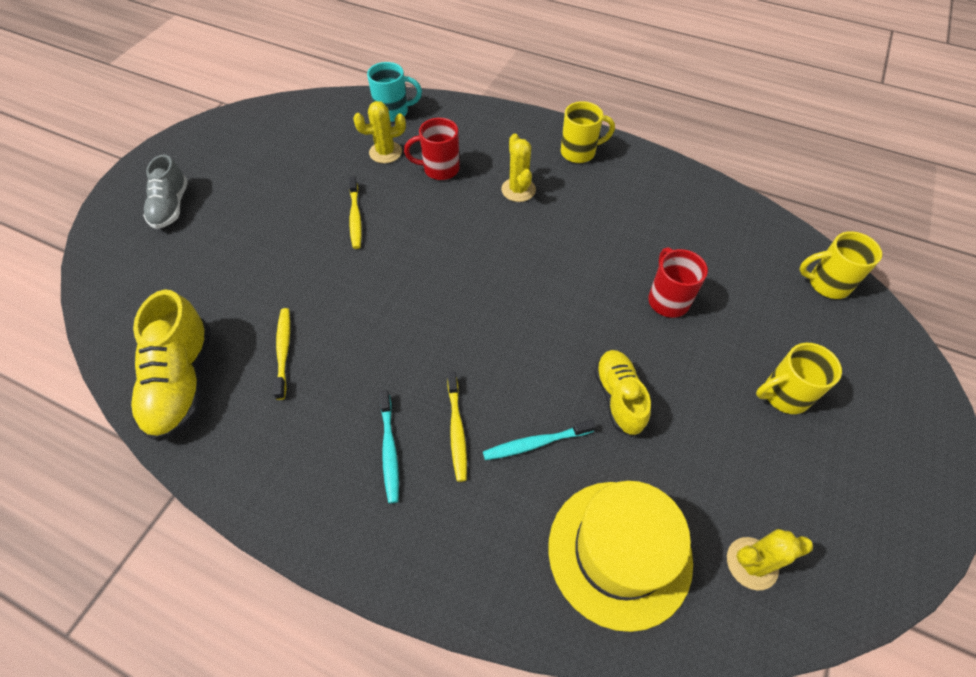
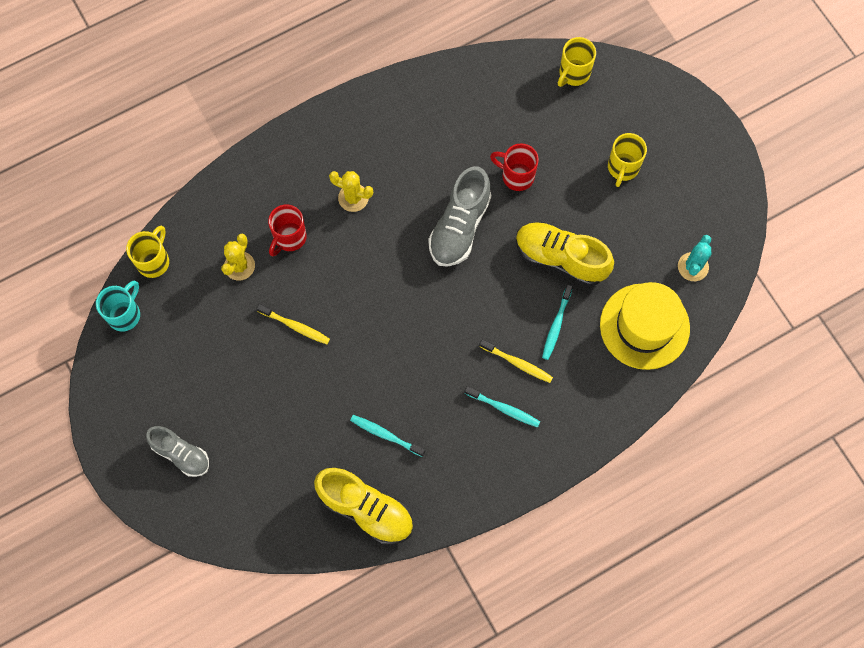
camera: 55 degrees left, 15 degrees up
yellow toothbrush [273,308,290,400] -> turquoise toothbrush [350,415,425,457]
turquoise mug [367,62,422,122] -> turquoise mug moved to [96,280,140,331]
yellow mug [561,101,615,163] -> yellow mug moved to [126,226,169,278]
yellow shoe [594,350,651,435] -> yellow shoe [516,222,614,286], size x1.54
yellow cactus [727,529,813,590] -> turquoise cactus [678,235,712,281]
none -> grey shoe [428,166,492,267]

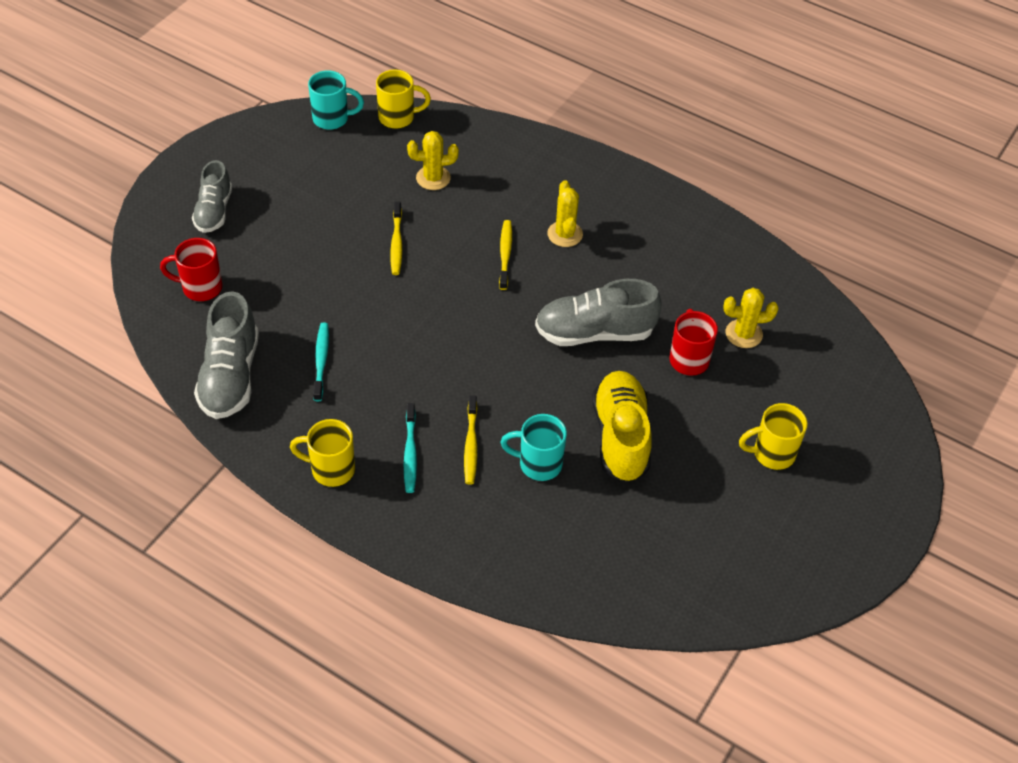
camera: 60 degrees right, 20 degrees down
red mug [268,205,307,257] -> red mug moved to [160,238,222,301]
yellow shoe [314,468,413,545] -> grey shoe [194,291,259,419]
turquoise toothbrush [542,284,573,360] -> turquoise mug [501,414,567,481]
yellow mug [558,37,596,87] -> yellow mug moved to [290,419,355,487]
yellow hat [600,282,690,370] -> none
turquoise cactus [678,235,712,281] -> none
none -> yellow toothbrush [499,220,512,290]
none -> yellow cactus [723,288,779,348]

